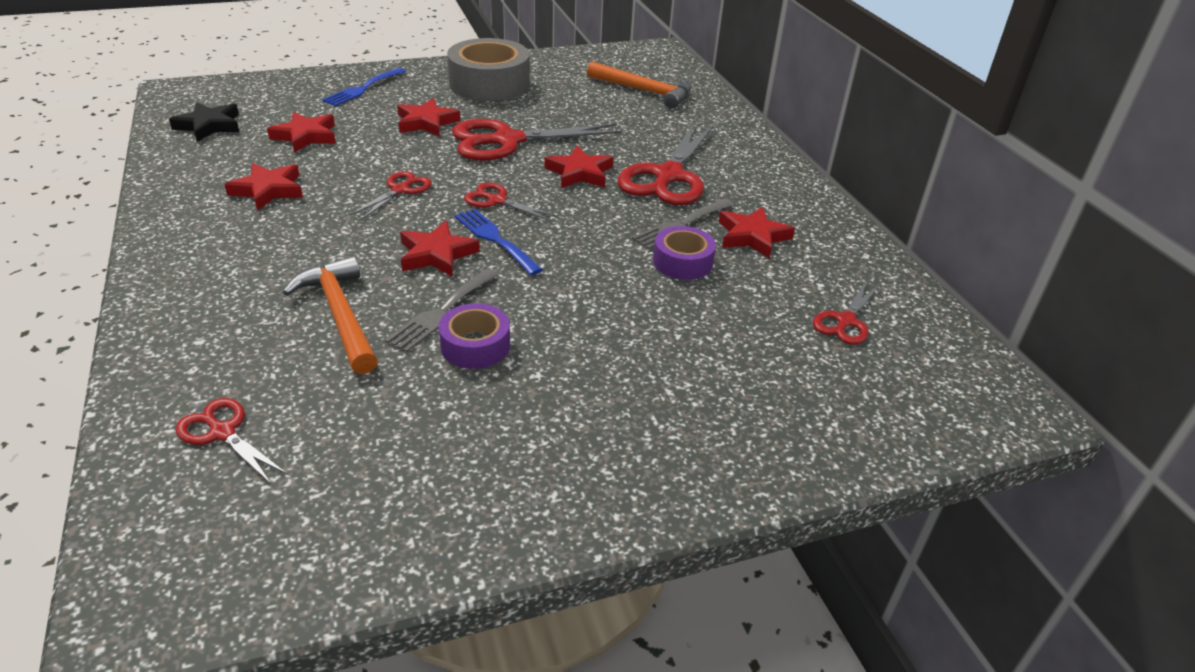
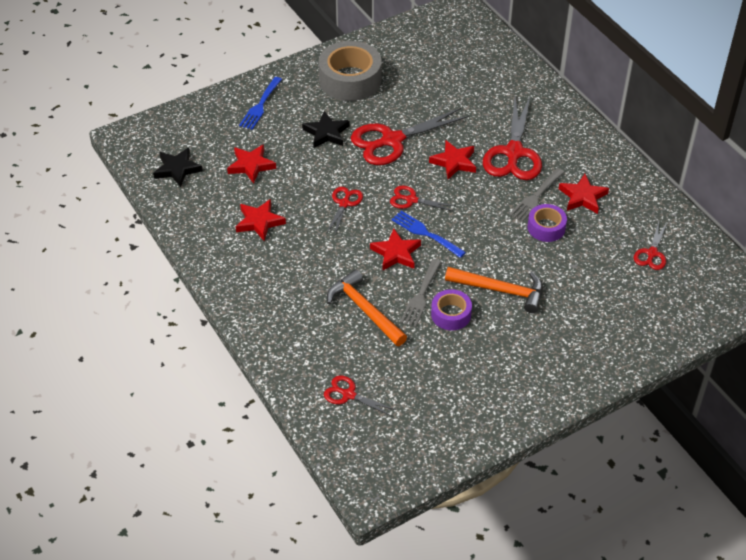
camera: 10 degrees left, 10 degrees up
red star [397,98,461,136] -> black star [302,111,349,148]
orange hammer [587,61,691,109] -> orange hammer moved to [445,267,543,313]

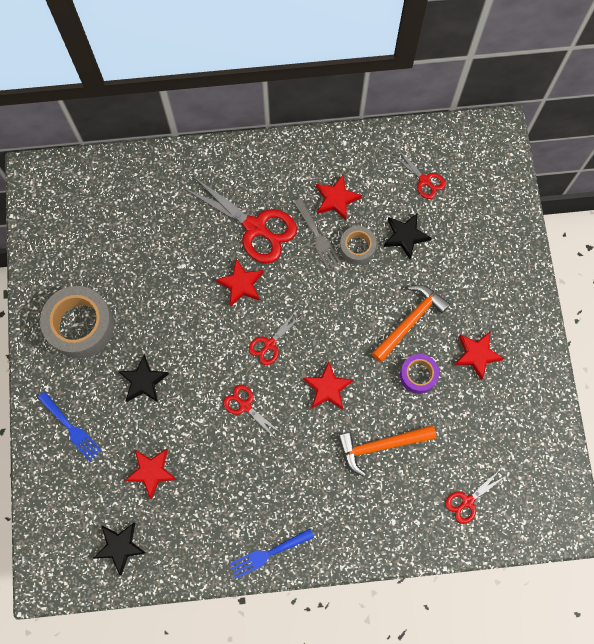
camera: 65 degrees left, 25 degrees up
red star [236,199,286,241] -> red star moved to [455,332,505,380]
red scissors [351,108,469,165] -> none
blue fork [391,211,466,258] -> blue fork moved to [229,529,314,579]
grey fork [400,259,441,327] -> none
purple tape [528,204,567,242] -> grey tape [340,226,377,265]
none -> black star [384,214,432,259]

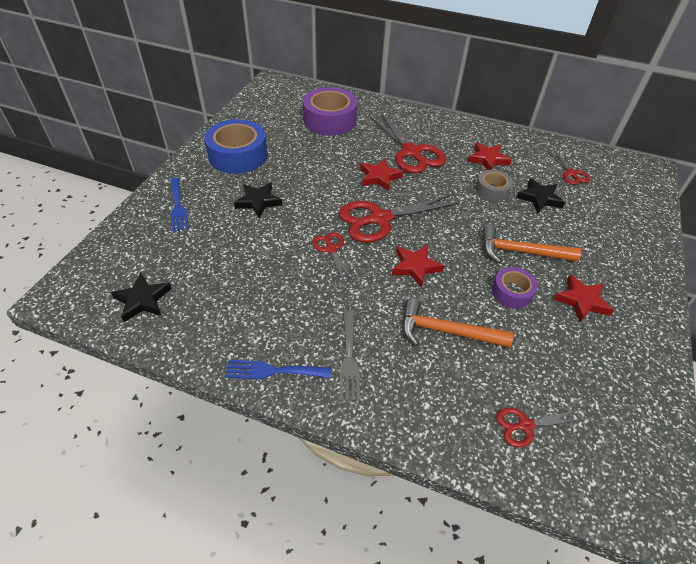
camera: 25 degrees right, 25 degrees down
grey tape [40,286,114,359] -> blue tape [204,119,268,174]
red star [124,449,177,500] -> none
red scissors [249,311,301,365] -> red scissors [339,195,459,243], size x1.95
grey fork [294,198,341,270] -> grey fork moved to [340,312,360,401]
orange hammer [372,285,450,362] -> orange hammer turned 150 degrees counterclockwise [482,225,581,263]
none -> purple tape [303,87,357,135]

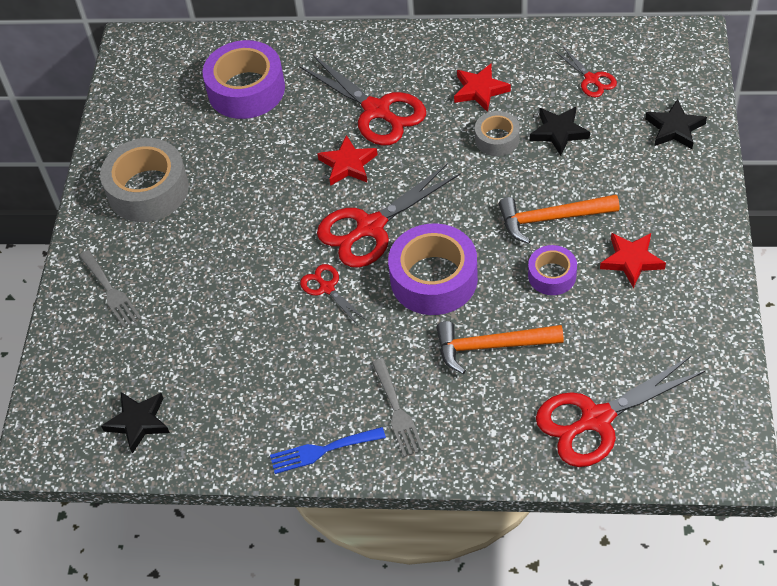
camera: 10 degrees left, 5 degrees up
blue fork [170,177,189,232] -> grey fork [79,250,141,327]
blue tape [204,119,268,174] -> grey tape [100,138,189,222]
black star [234,182,282,218] -> black star moved to [645,99,707,149]
red star [392,244,444,288] -> purple tape [388,223,478,315]
red scissors [496,408,582,448] -> red scissors [536,356,705,467], size x1.95

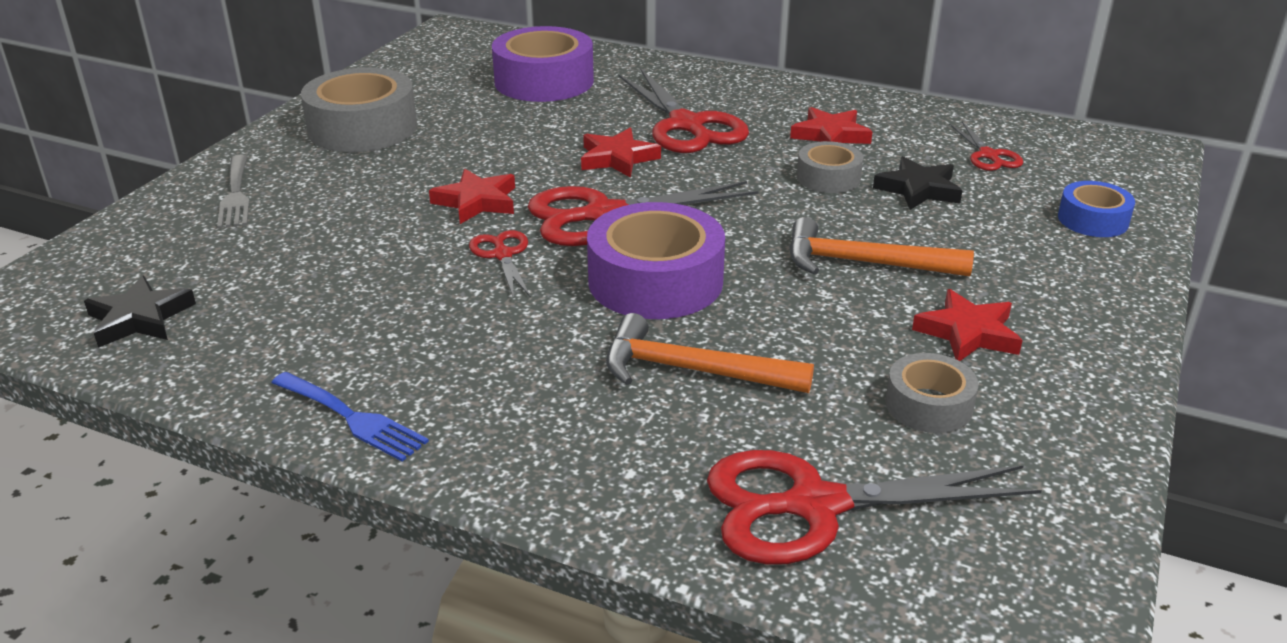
camera: 15 degrees right, 20 degrees down
blue fork [270,427,386,474] -> blue fork turned 150 degrees counterclockwise [271,372,429,462]
grey fork [372,358,424,457] -> none
purple tape [528,245,577,295] -> none
black star [645,99,707,149] -> blue tape [1058,181,1135,237]
none -> red star [429,169,515,224]
none -> grey tape [885,353,979,433]

